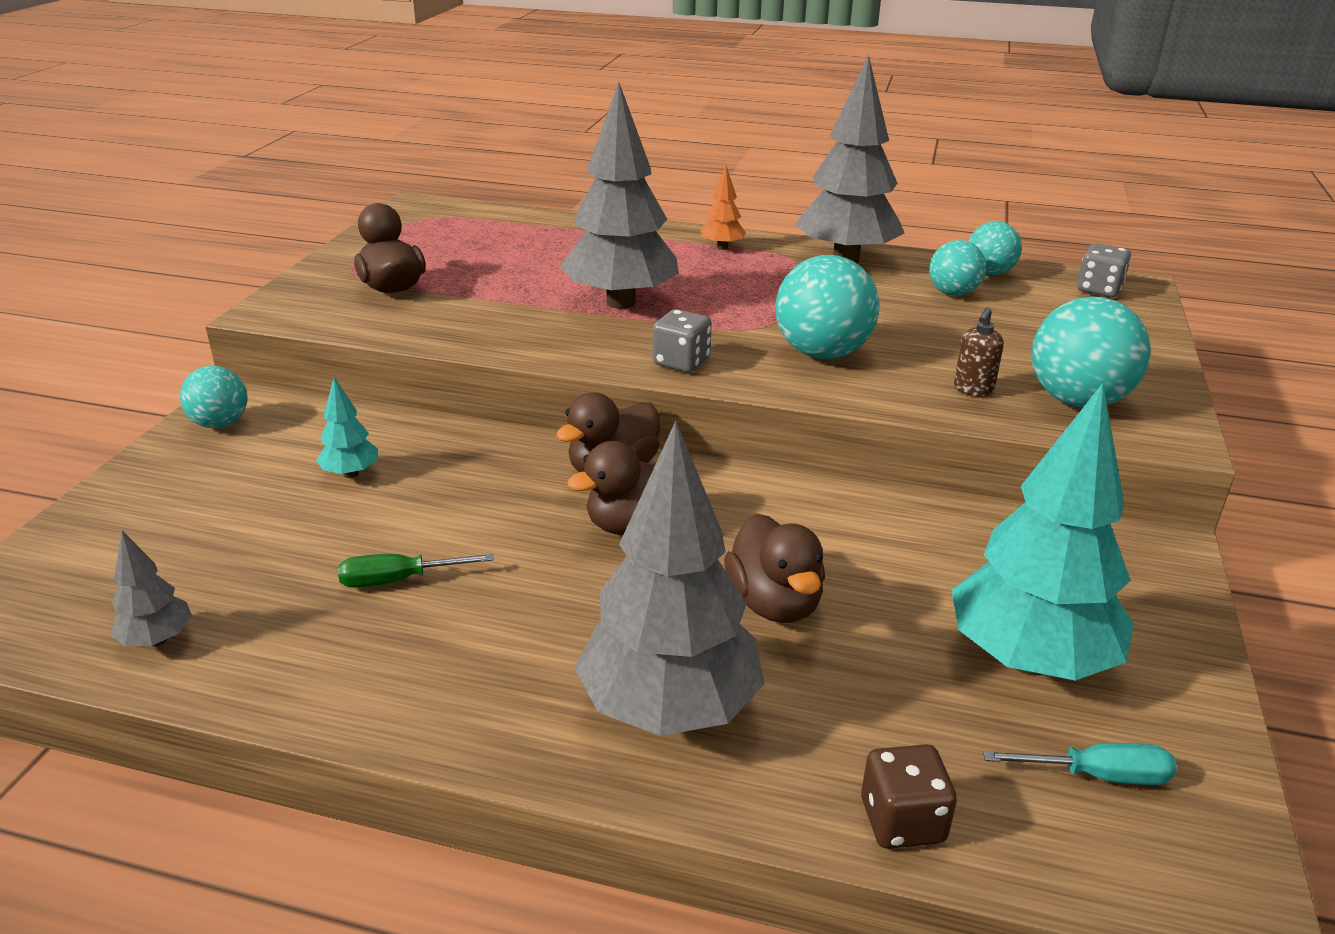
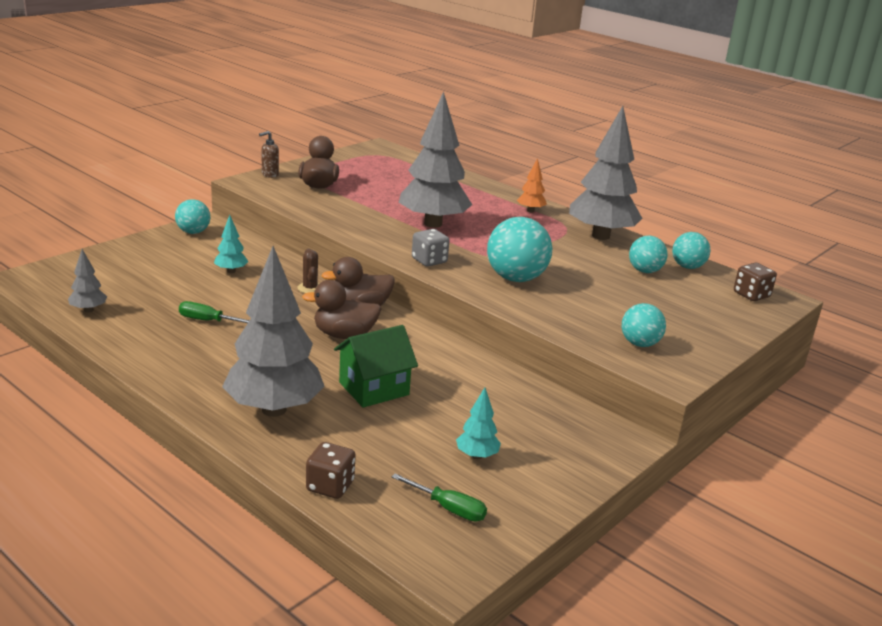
camera: 25 degrees right, 5 degrees down
brown duck [724,514,825,623] -> green house [334,325,418,407]
turquoise tree [951,383,1134,681] -> turquoise tree [456,388,501,459], size x0.44
brown soap dispenser [954,307,1004,397] -> brown soap dispenser moved to [259,131,279,178]
turquoise screwdriver [983,743,1177,785] -> green screwdriver [392,473,487,522]
turquoise ball [1032,296,1151,408] -> turquoise ball [622,303,666,347], size x0.60
grey dice [1077,243,1131,297] -> brown dice [734,263,777,301]
none -> brown cactus [297,248,319,293]

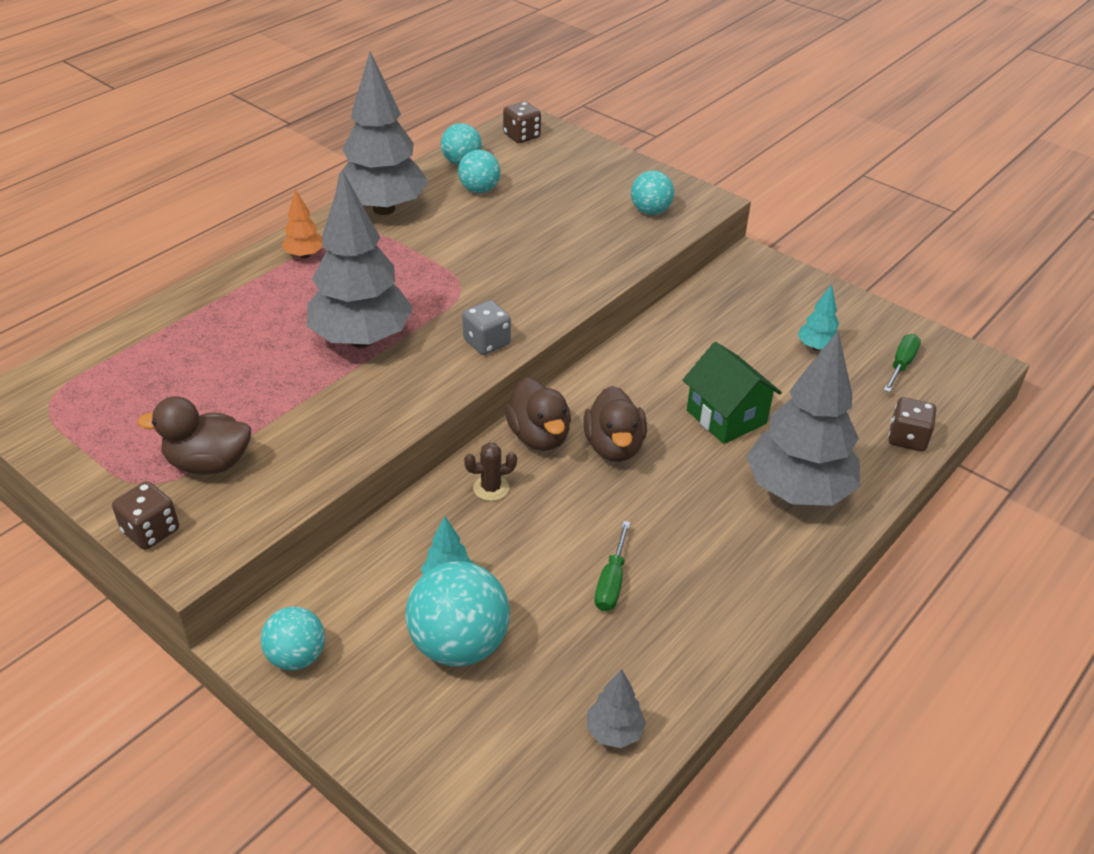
camera: 90 degrees left, 15 degrees up
brown soap dispenser [259,131,279,178] -> brown dice [112,481,179,550]
turquoise ball [487,217,552,282] -> turquoise ball moved to [405,561,510,667]

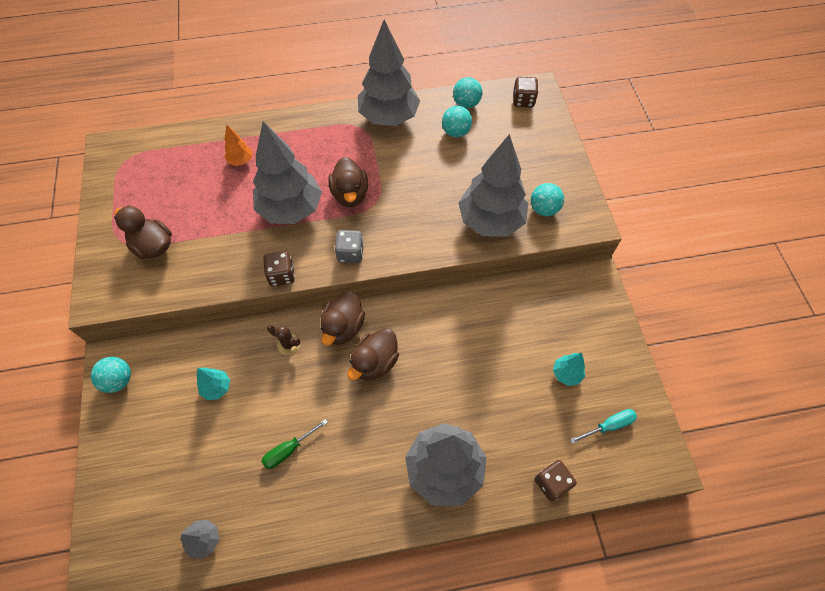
camera: 40 degrees right, 20 degrees up
brown dice [112,481,179,550] -> brown dice moved to [263,251,295,286]
orange tree [282,189,322,258] -> orange tree moved to [224,125,253,166]
turquoise ball [405,561,510,667] -> none
green house [683,342,782,444] -> none
green screwdriver [884,334,921,392] -> turquoise screwdriver [570,409,637,444]
none -> brown duck [328,157,368,207]
none -> grey tree [458,134,528,237]

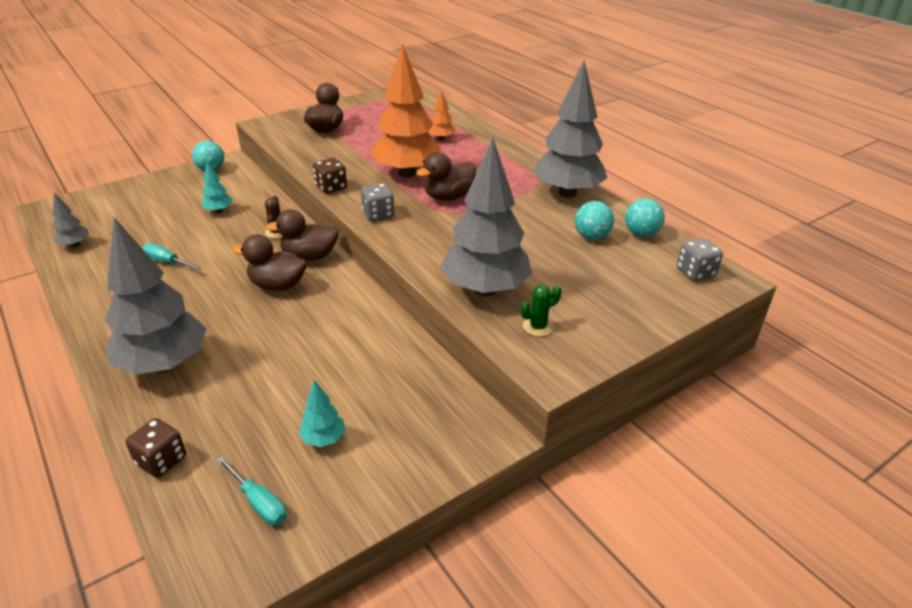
camera: 65 degrees right, 25 degrees down
grey tree [253,121,322,224] -> orange tree [370,44,440,178]
green screwdriver [261,419,328,469] -> turquoise screwdriver [142,243,201,270]
brown dice [513,77,538,107] -> grey dice [677,238,723,281]
turquoise ball [531,183,564,216] -> green cactus [520,285,561,336]

